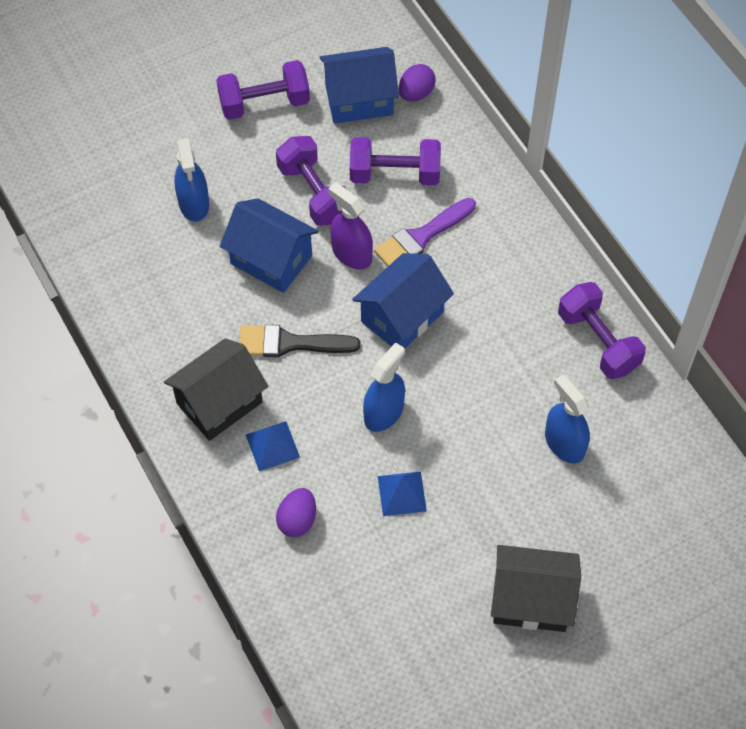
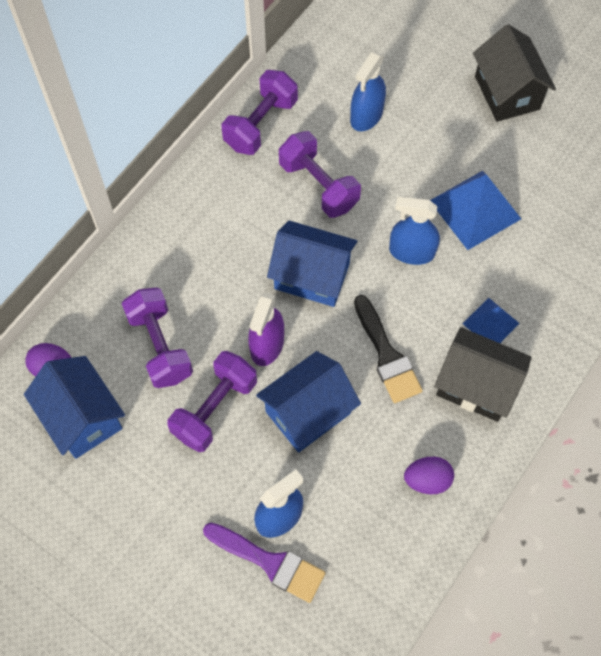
camera: 115 degrees left, 5 degrees up
purple dumbbell [217,60,310,120] -> purple dumbbell moved to [279,131,361,218]
blue house [220,198,318,293] -> blue house turned 45 degrees clockwise [256,351,361,452]
purple egg [276,488,316,537] -> purple egg moved to [404,457,454,494]
purple brush [374,198,476,266] -> purple brush moved to [203,523,325,603]
blue pyramid [378,471,427,516] -> blue pyramid [430,171,521,250], size x1.71

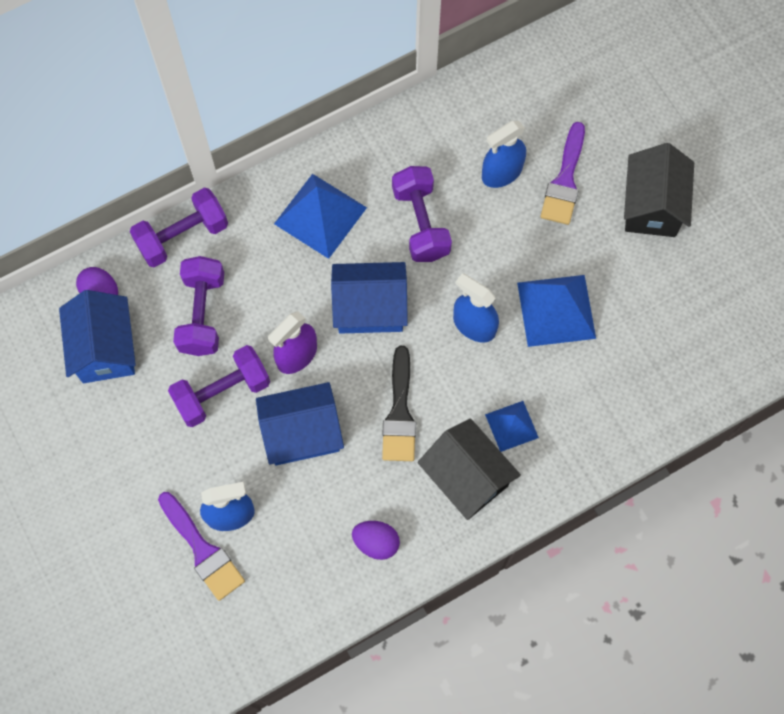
camera: 25 degrees right, 5 degrees up
purple dumbbell [221,70,298,155] -> purple dumbbell moved to [130,188,228,267]
blue house [267,221,357,307] -> blue house turned 45 degrees counterclockwise [331,262,408,334]
none -> blue pyramid [274,174,367,259]
none -> purple brush [541,122,585,225]

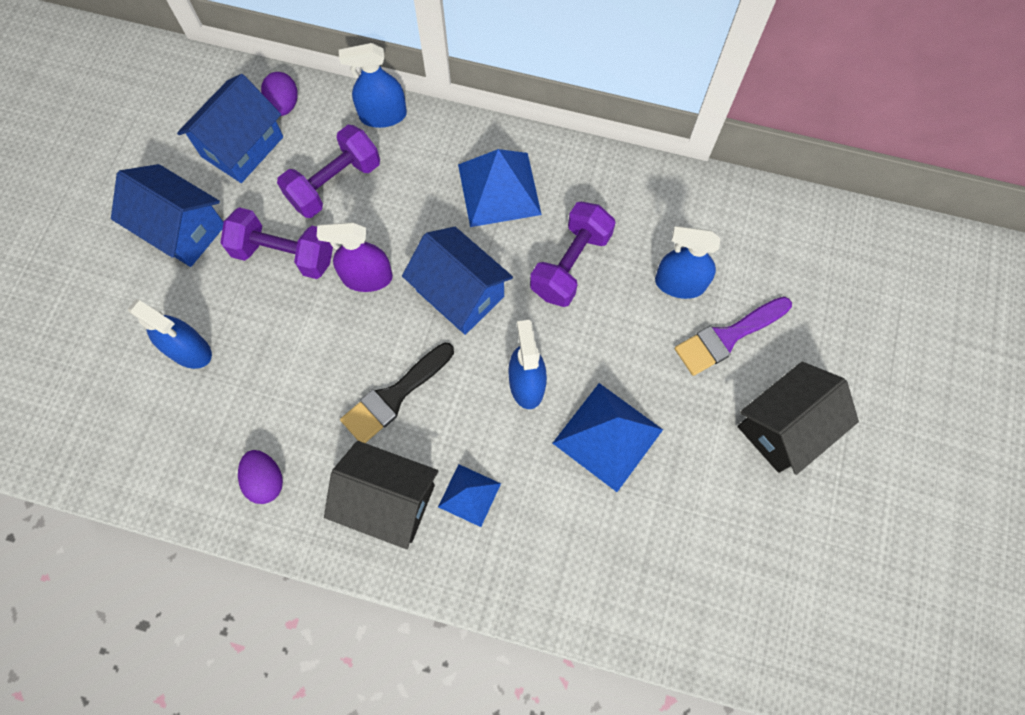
camera: 45 degrees right, 0 degrees up
purple dumbbell [130,188,228,267] -> blue spray bottle [339,43,407,128]
purple brush [158,492,245,601] -> none
blue house [256,382,344,465] -> blue house moved to [111,164,224,267]
black house [417,419,521,520] -> black house turned 75 degrees counterclockwise [324,441,438,549]

